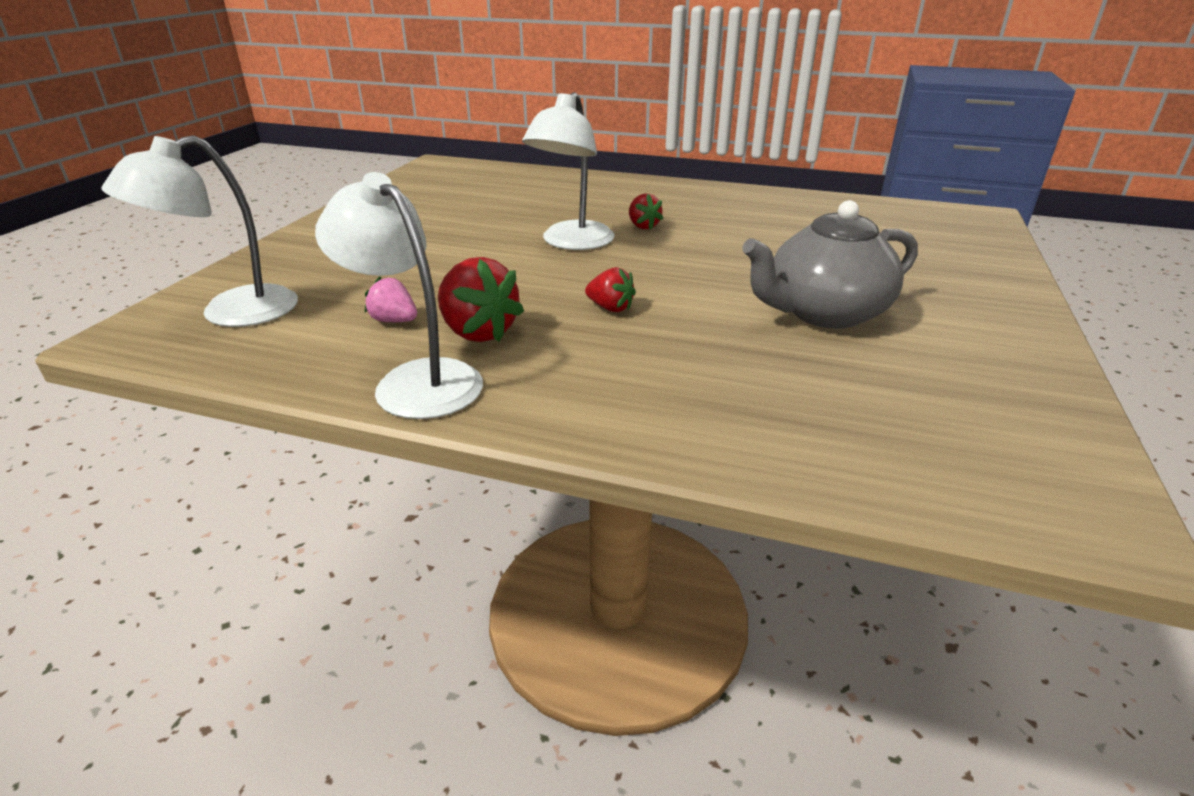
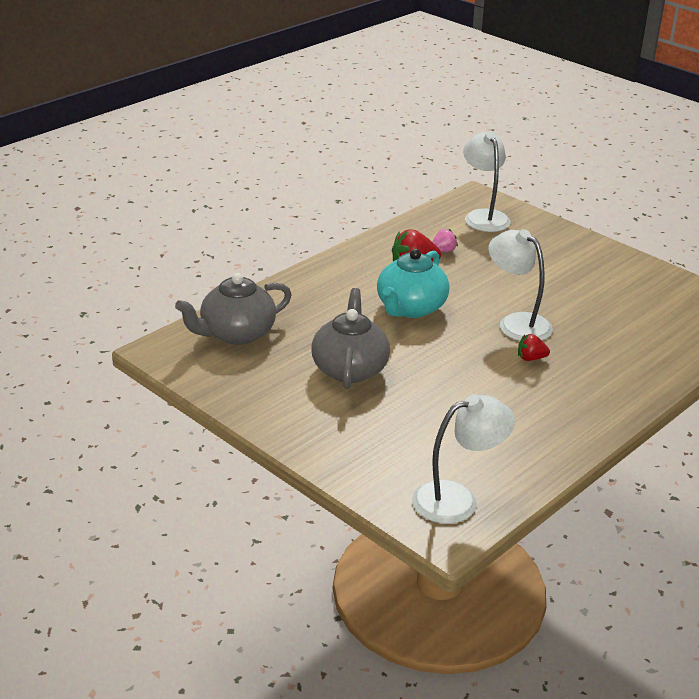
camera: 115 degrees right, 0 degrees up
white lamp [315,172,483,419] -> white lamp moved to [412,394,515,524]
red strawberry [585,267,636,312] -> turquoise teapot [377,249,450,318]
none -> grey teapot [175,273,292,345]

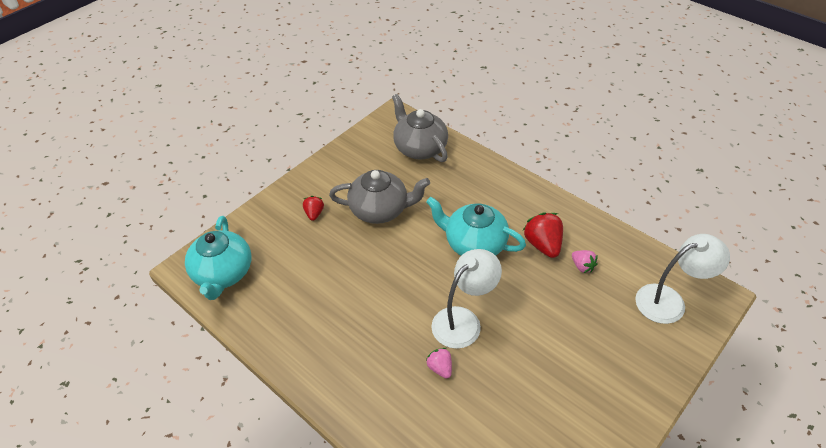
camera: 90 degrees right, 15 degrees up
white lamp [412,394,515,524] -> turquoise teapot [185,216,251,300]
red strawberry [518,334,550,361] -> red strawberry moved to [303,196,324,221]
none -> pink strawberry [426,348,452,379]

